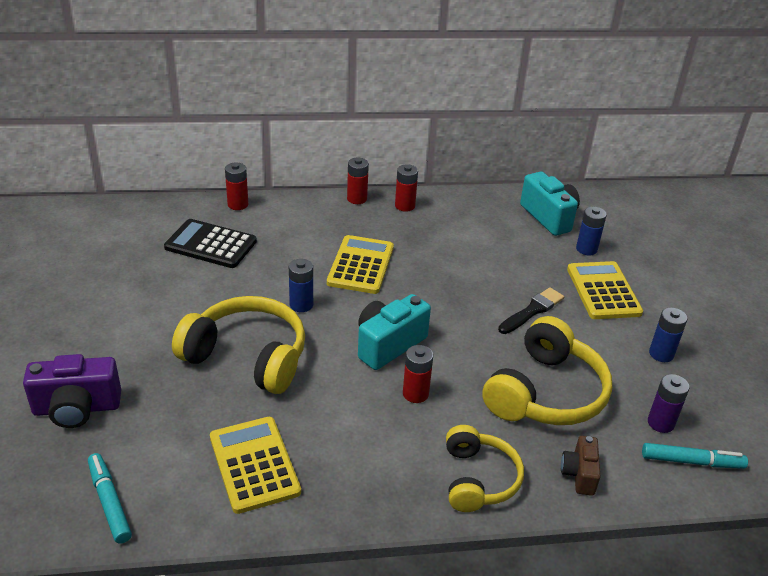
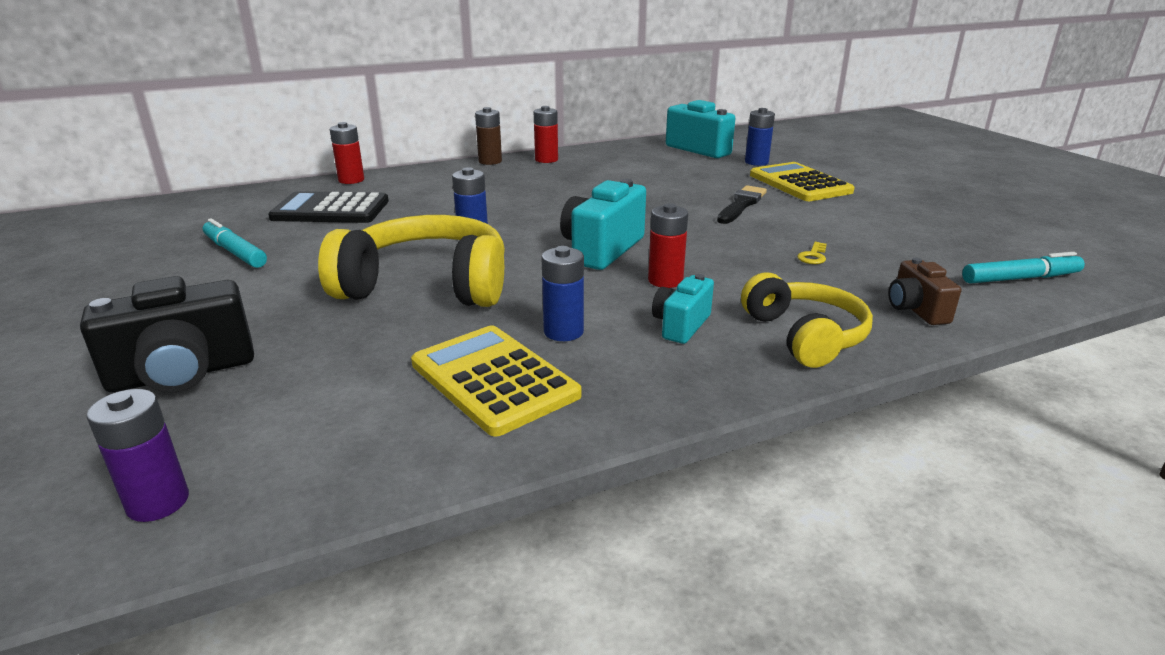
camera: 15 degrees left, 10 degrees down
purple camera [23,354,121,428] -> black camera [80,276,254,393]
turquoise marker [88,453,132,544] -> turquoise marker moved to [203,218,267,268]
yellow calculator [327,235,394,294] -> none
red battery [347,158,369,204] -> brown battery [475,107,502,165]
yellow headphones [482,316,612,425] -> yellow key [797,242,827,264]
purple battery [648,374,690,433] -> purple battery moved to [87,389,189,522]
blue battery [649,308,687,362] -> blue battery moved to [541,246,584,341]
none -> turquoise camera [652,274,714,344]

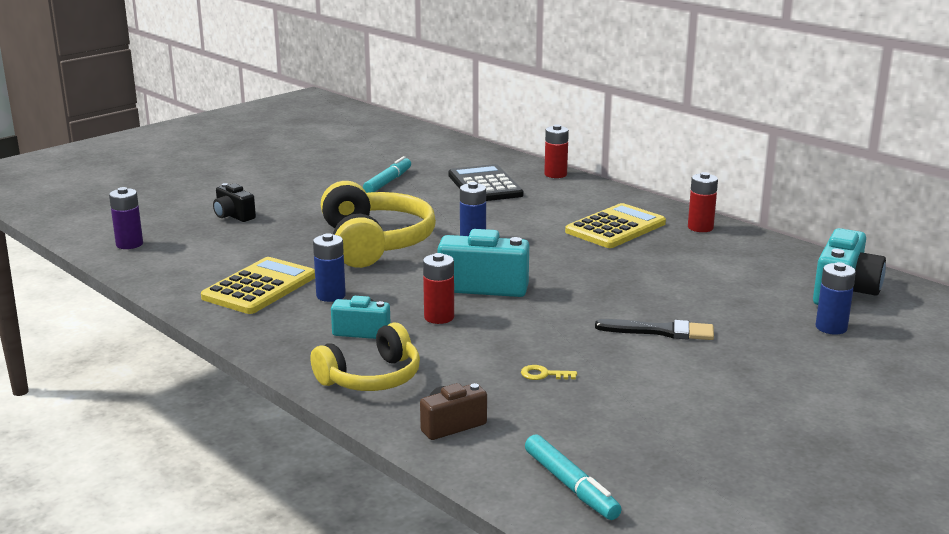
camera: 70 degrees right, 5 degrees down
black camera [80,276,254,393] -> black camera [213,183,256,222], size x0.59
brown battery [475,107,502,165] -> none
yellow calculator [750,162,855,201] -> yellow calculator moved to [565,203,666,248]

